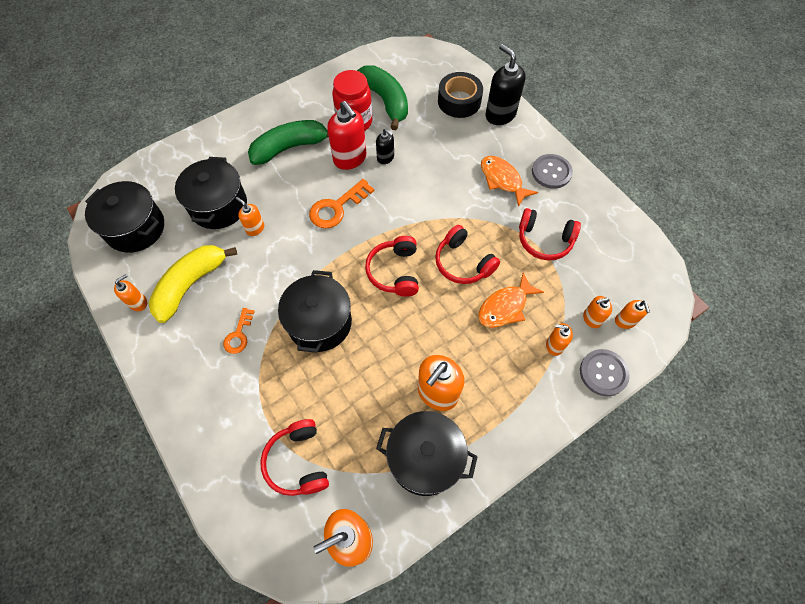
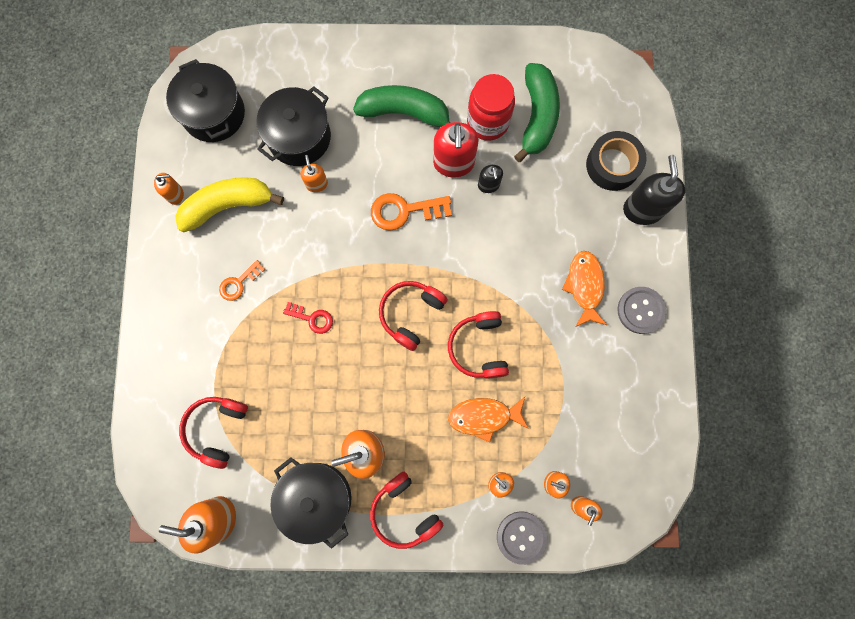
camera: 35 degrees right, 15 degrees up
black pot [278,270,352,353] -> red key [283,302,333,334]
red headphones [519,208,581,261] -> red headphones moved to [370,472,444,549]

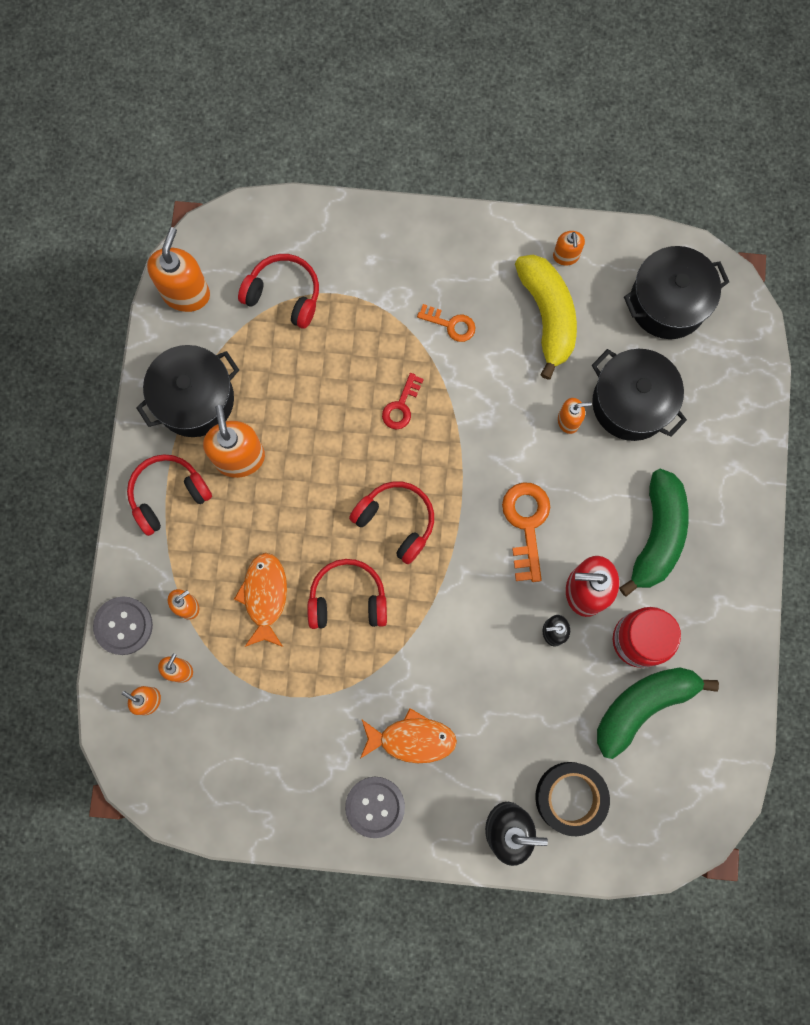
camera: 95 degrees right, 0 degrees up
orange key [219,260,265,301] -> orange key turned 150 degrees clockwise [417,304,476,342]
green banana [514,63,560,162] -> green banana turned 135 degrees clockwise [597,668,719,759]

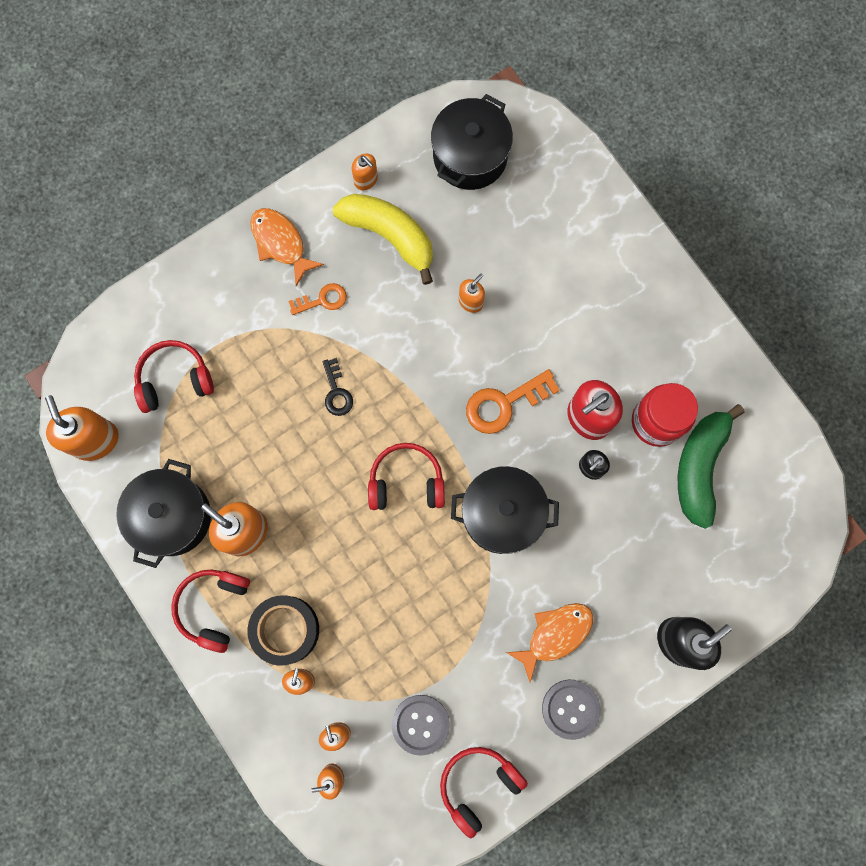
camera: 40 degrees left, 0 degrees up
grey button [93,596,153,655] -> grey button moved to [392,695,450,756]
orange fish [234,553,287,647] -> orange fish moved to [250,208,324,286]
red headphones [308,559,387,629] -> red headphones moved to [440,747,528,838]
red key [382,373,424,429] -> black key [322,358,353,416]
orange key [502,482,550,582] -> orange key turned 75 degrees counterclockwise [466,369,560,434]
black tape [535,762,610,836] -> black tape moved to [248,595,319,666]
black pot [592,349,687,441] -> black pot moved to [451,466,559,554]
green banana [619,468,689,597] -> none

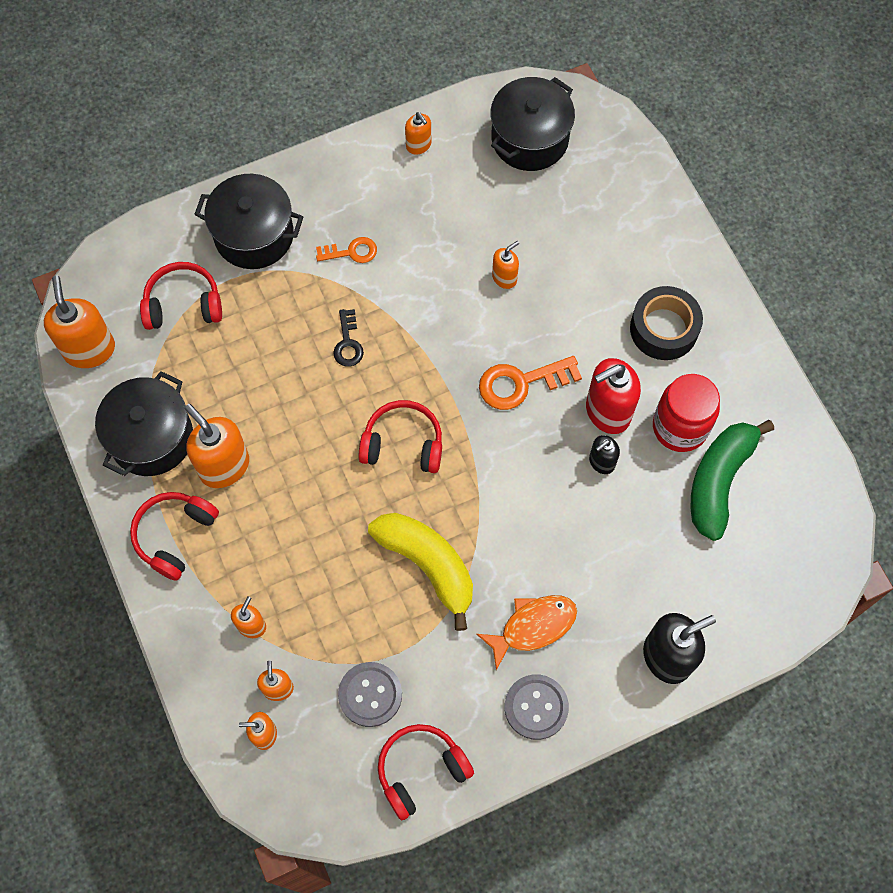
camera: 10 degrees right, 10 degrees down
black tape [248,595,319,666] -> black tape moved to [630,286,703,360]
orange fish [250,208,324,286] -> none
yellow banana [333,194,433,285] -> yellow banana moved to [368,513,473,631]
black pot [451,466,559,554] -> black pot moved to [194,174,303,269]

